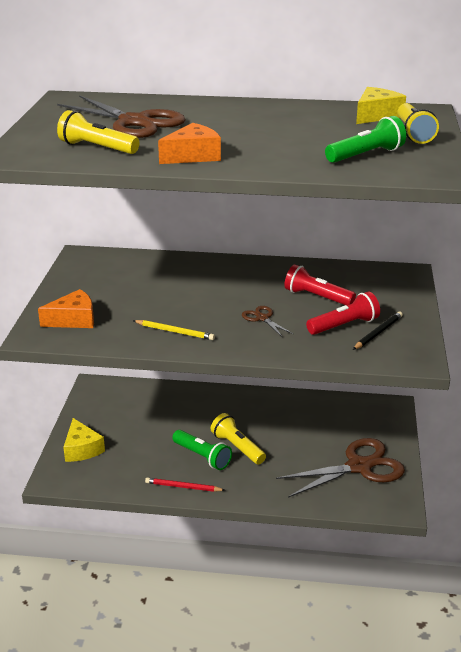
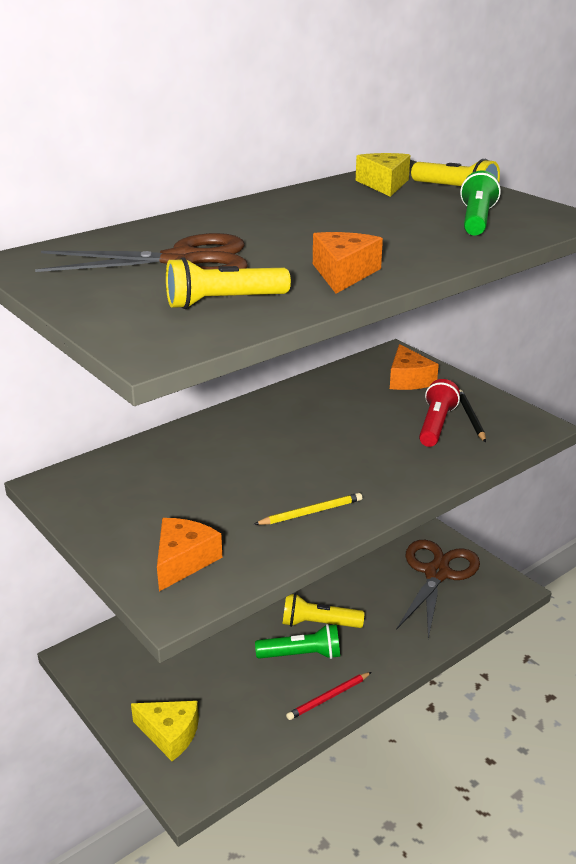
camera: 45 degrees left, 0 degrees up
brown scissors [242,306,293,338] -> none
red flashlight [284,264,356,305] -> none
none -> orange cheese [390,344,439,390]

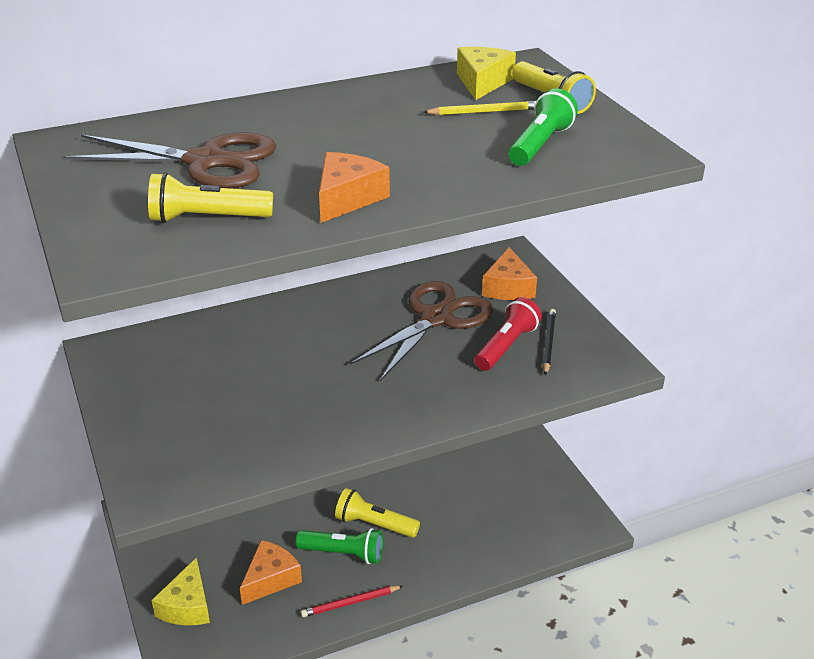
camera: 15 degrees right, 5 degrees up
yellow cheese [131,701,199,761] -> yellow cheese turned 60 degrees clockwise [152,557,210,625]
orange cheese [157,518,222,591] -> orange cheese moved to [240,540,302,605]
yellow pencil [254,493,362,525] -> yellow pencil moved to [423,101,536,115]
brown scissors [396,540,480,639] -> brown scissors moved to [350,281,493,381]

